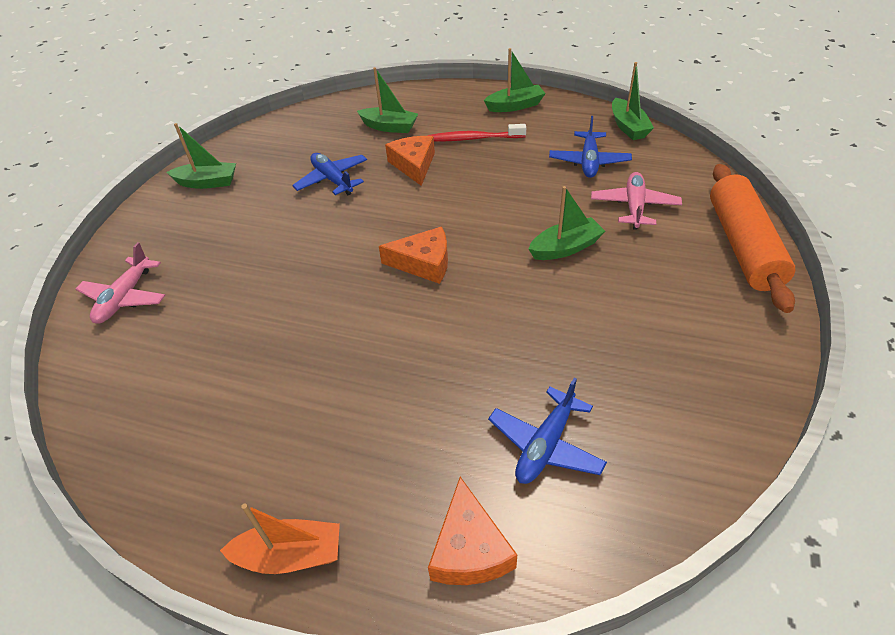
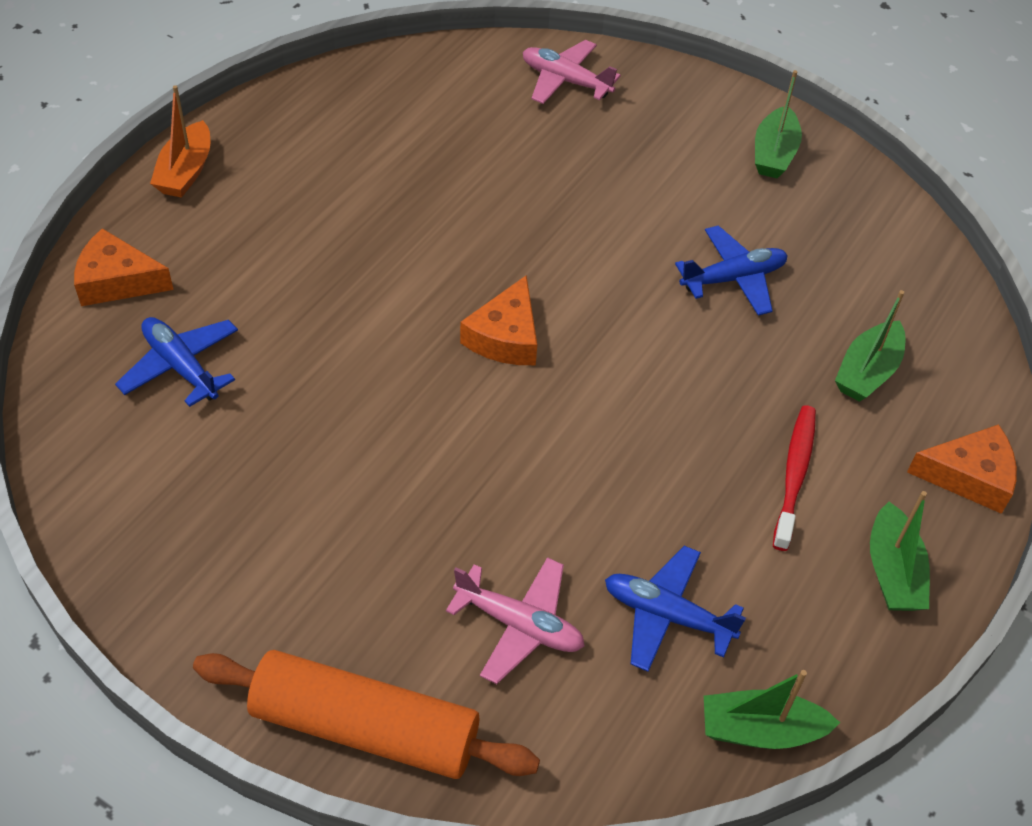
camera: 100 degrees right, 5 degrees up
orange cheese [385,136,435,186] -> orange cheese moved to [907,424,1017,514]
green boat [529,186,605,260] -> none

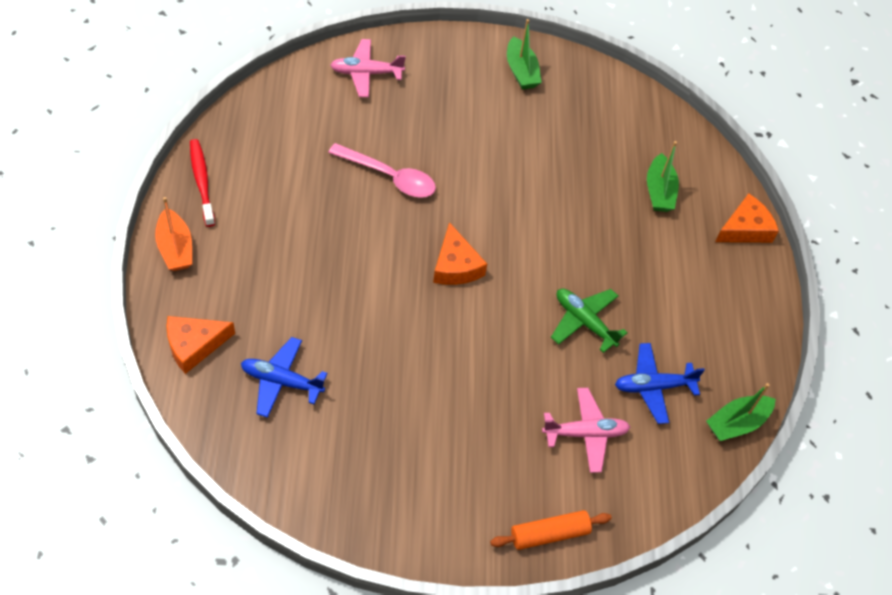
camera: 35 degrees left, 5 degrees up
orange rolling pin [193,650,540,779] -> orange rolling pin [490,510,612,550], size x0.57
blue plane [675,225,788,316] -> none
red toothbrush [773,405,816,551] -> red toothbrush moved to [190,139,215,227]
green boat [870,491,930,611] -> none
none -> pink spoon [328,143,436,198]
none -> green plane [551,288,628,353]

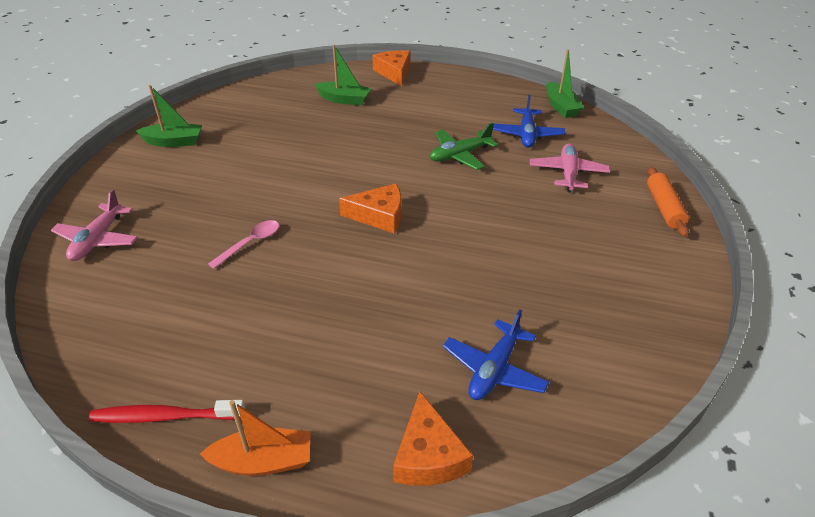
camera: 70 degrees left, 15 degrees down
pink spoon [328,143,436,198] -> pink spoon [208,220,279,269], size x0.64

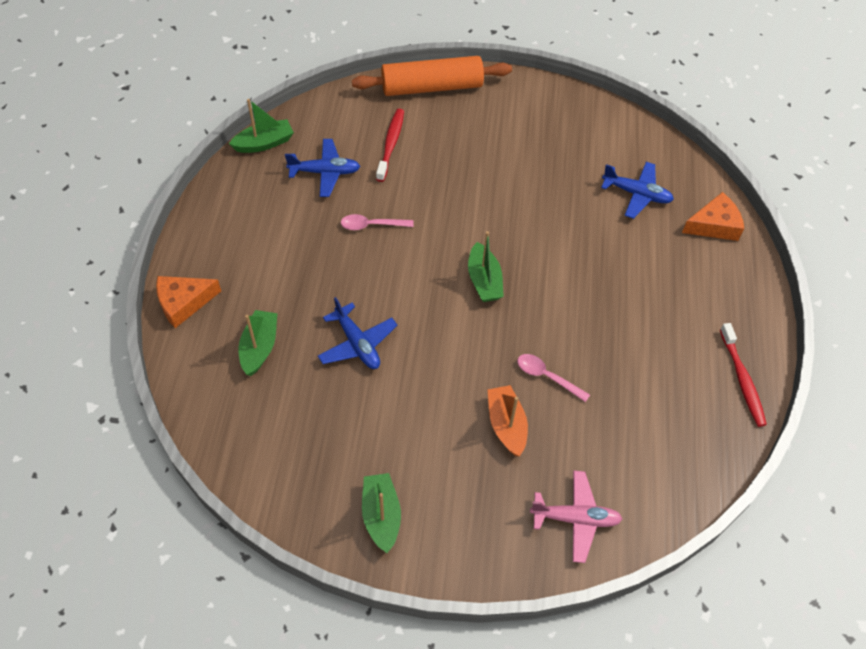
camera: 100 degrees left, 15 degrees up
orange boat [200,400,311,476] -> orange boat moved to [488,385,528,456]
orange cheese [339,184,401,234] -> green boat [468,231,504,302]
green plane [430,123,498,170] -> pink spoon [341,214,414,230]
pink plane [530,143,610,192] -> red toothbrush [376,109,404,182]
orange rolling pin [647,167,689,237] -> orange rolling pin [352,56,512,96], size x1.75
none -> blue plane [318,297,398,369]

